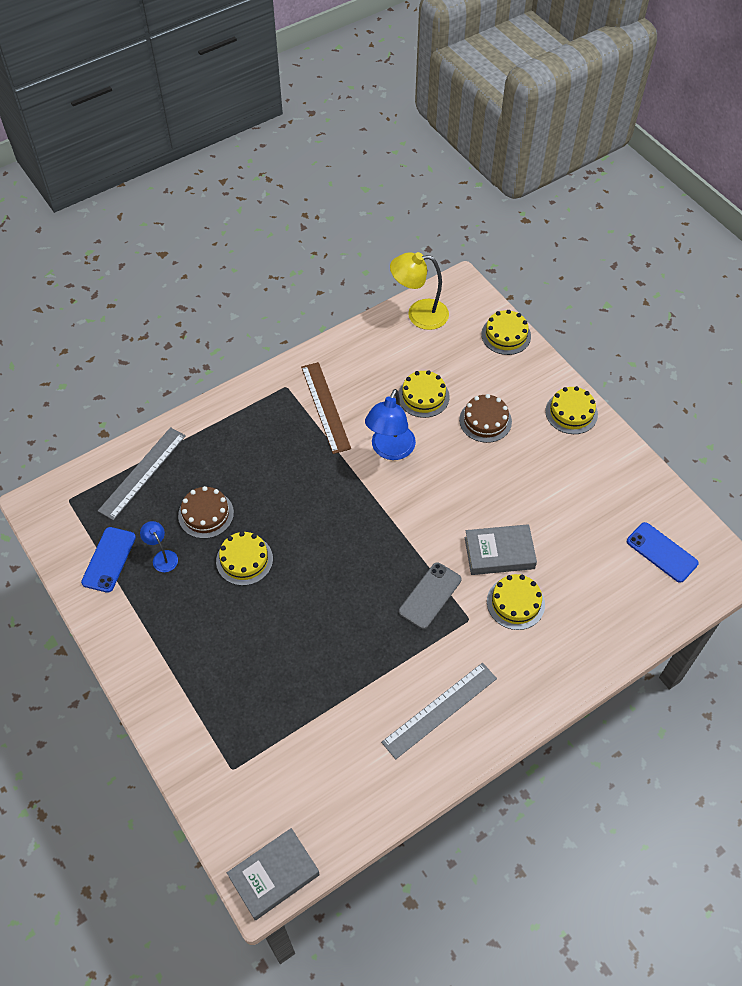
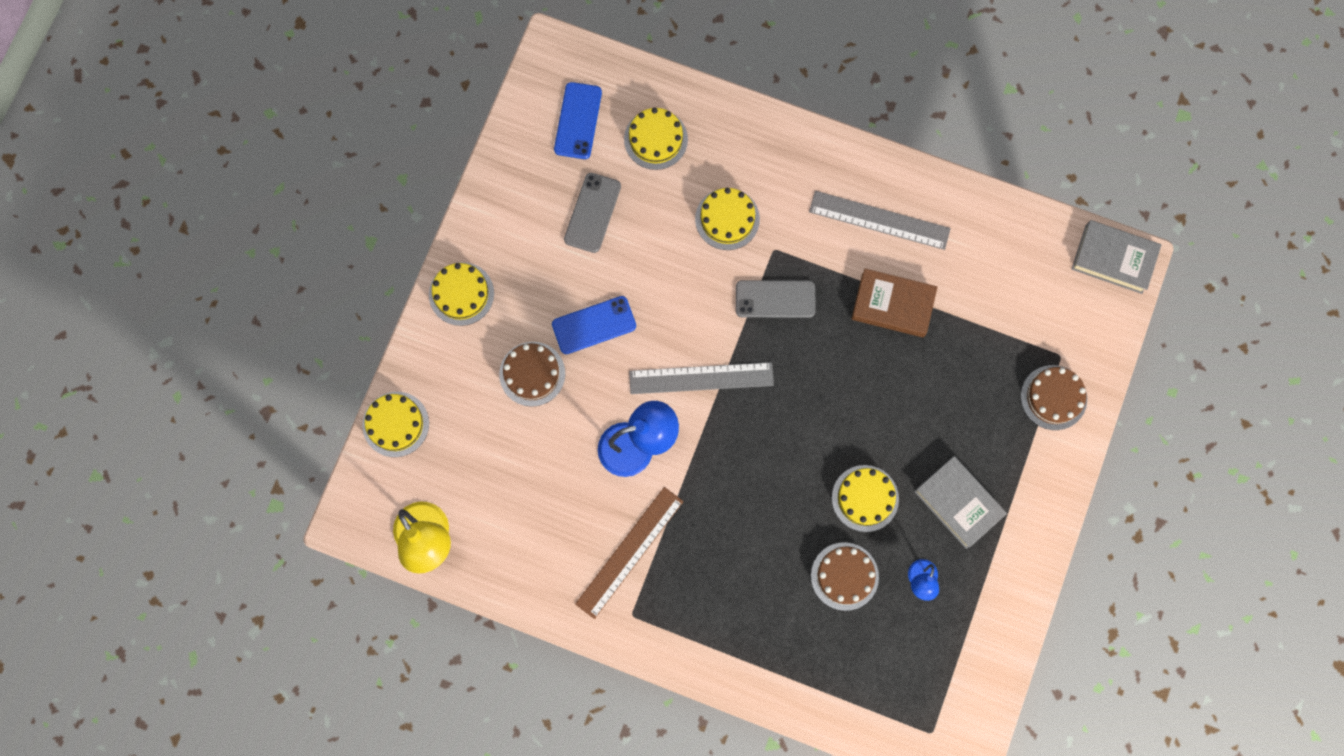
camera: 125 degrees left, 20 degrees up
blue phone [81,527,136,593] -> blue phone moved to [552,296,636,354]
grey ruler [98,427,186,520] -> grey ruler moved to [629,362,774,394]
yellow cake [398,370,450,418] -> yellow cake moved to [624,108,688,170]
grey book [465,524,537,575] -> grey book moved to [914,456,1007,549]
none -> grey phone [564,173,621,253]
none -> brown book [851,269,937,338]
none -> brown cake [1021,365,1087,430]

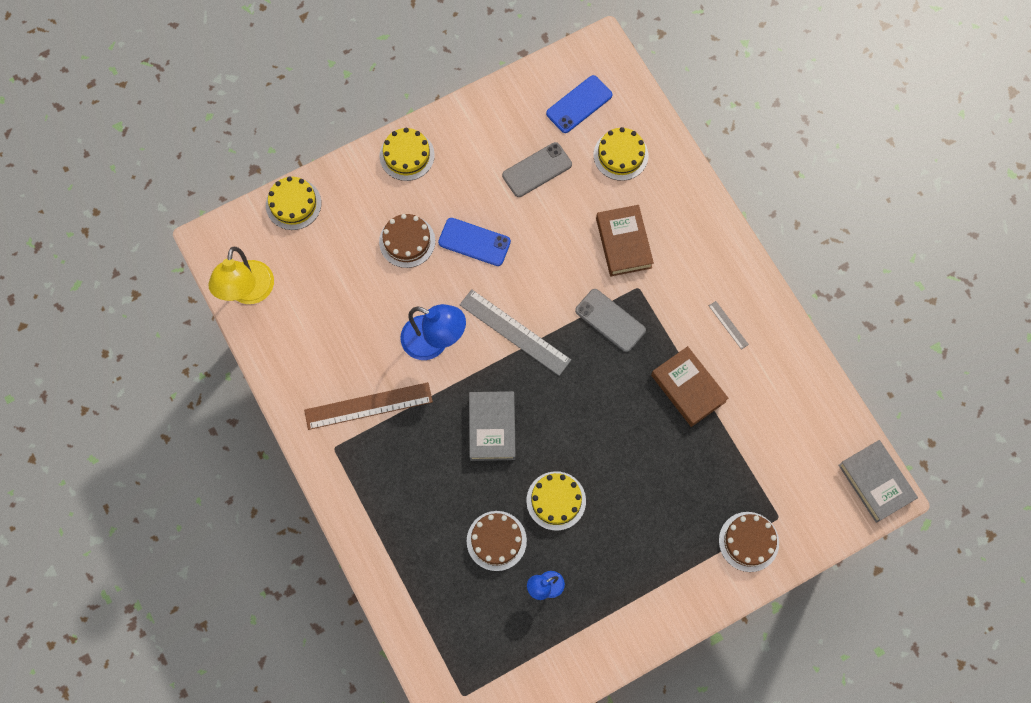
camera: 40 degrees right, 5 degrees down
yellow cake [695,188,760,250] -> brown book [596,205,654,276]
grey ruler [809,191,951,250] -> grey ruler [709,301,749,350], size x0.45
grey book [914,456,1007,549] -> grey book moved to [469,391,516,461]

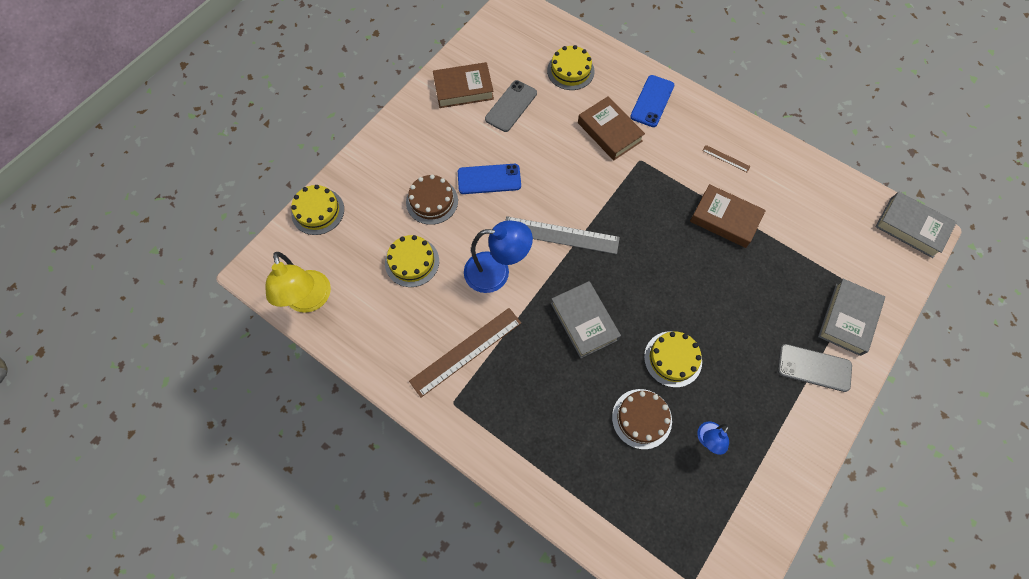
camera: 25 degrees left, 5 degrees down
yellow cake [380,128,435,181] -> yellow cake moved to [385,235,439,287]
blue phone [546,75,612,133] -> blue phone moved to [630,75,674,127]
grey phone [575,289,646,352] -> grey phone moved to [777,344,852,392]
grey ruler [709,301,749,350] -> brown ruler [702,145,750,172]
brown cake [719,512,779,572] -> grey book [818,279,885,356]
none -> brown book [433,62,494,108]

